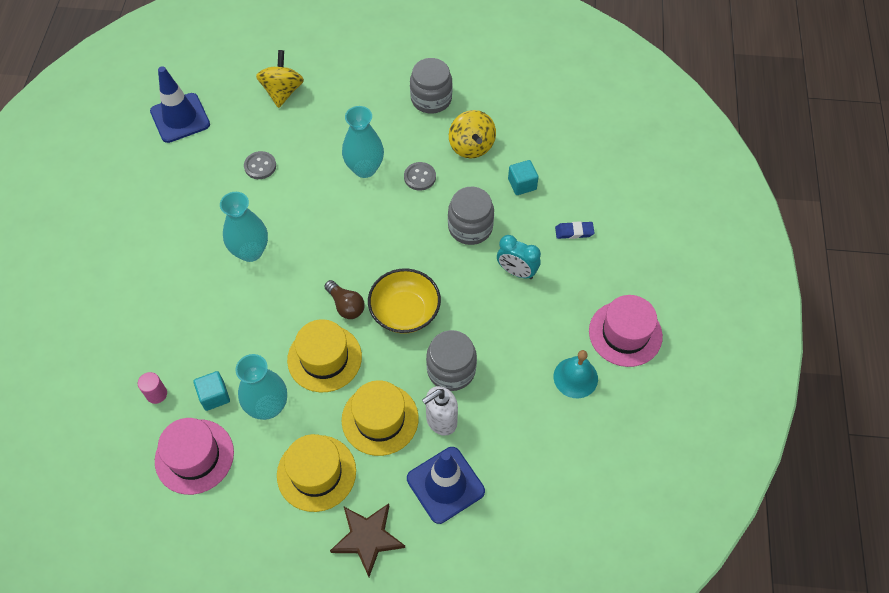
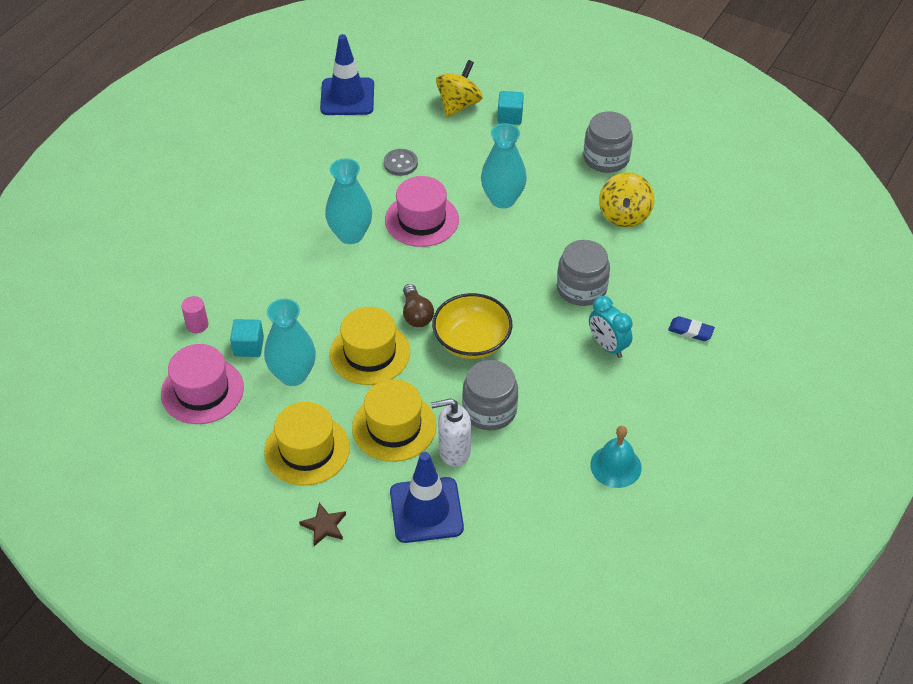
camera: 25 degrees right, 10 degrees down
brown star [330,503,405,577] -> brown star [299,503,346,546], size x0.59
grey button [404,162,436,190] -> none
turquoise cube [508,160,539,195] -> turquoise cube moved to [497,91,524,125]
pink hat [589,295,663,367] -> pink hat moved to [385,176,459,247]

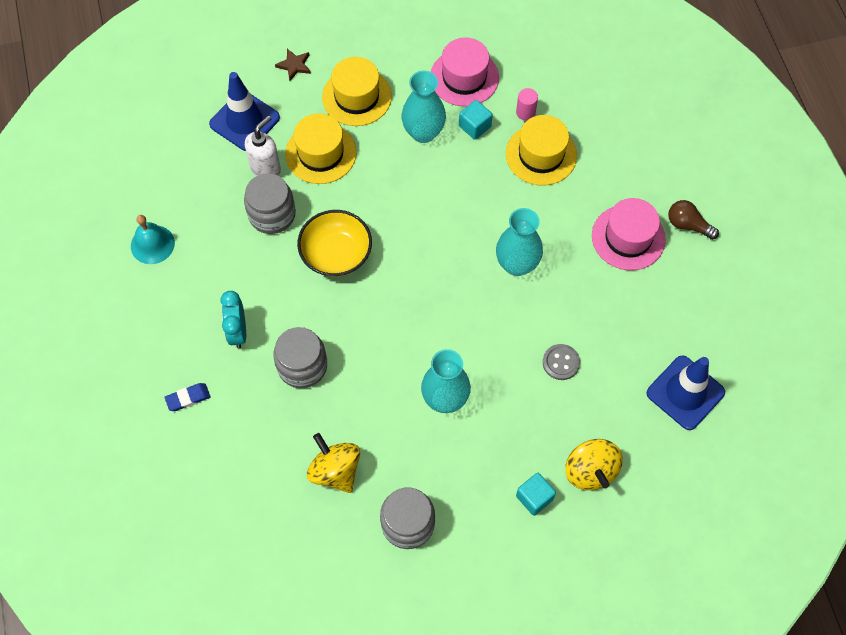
camera: 135 degrees right, 15 degrees up
yellow hat [330,307,410,385] -> yellow hat moved to [506,115,577,186]
pink hat [385,176,459,247] -> pink hat moved to [592,198,666,270]
brown light bulb [403,284,434,327] -> brown light bulb moved to [668,200,719,240]
turquoise clock [589,296,632,358] -> turquoise clock turned 105 degrees counterclockwise [220,291,246,348]

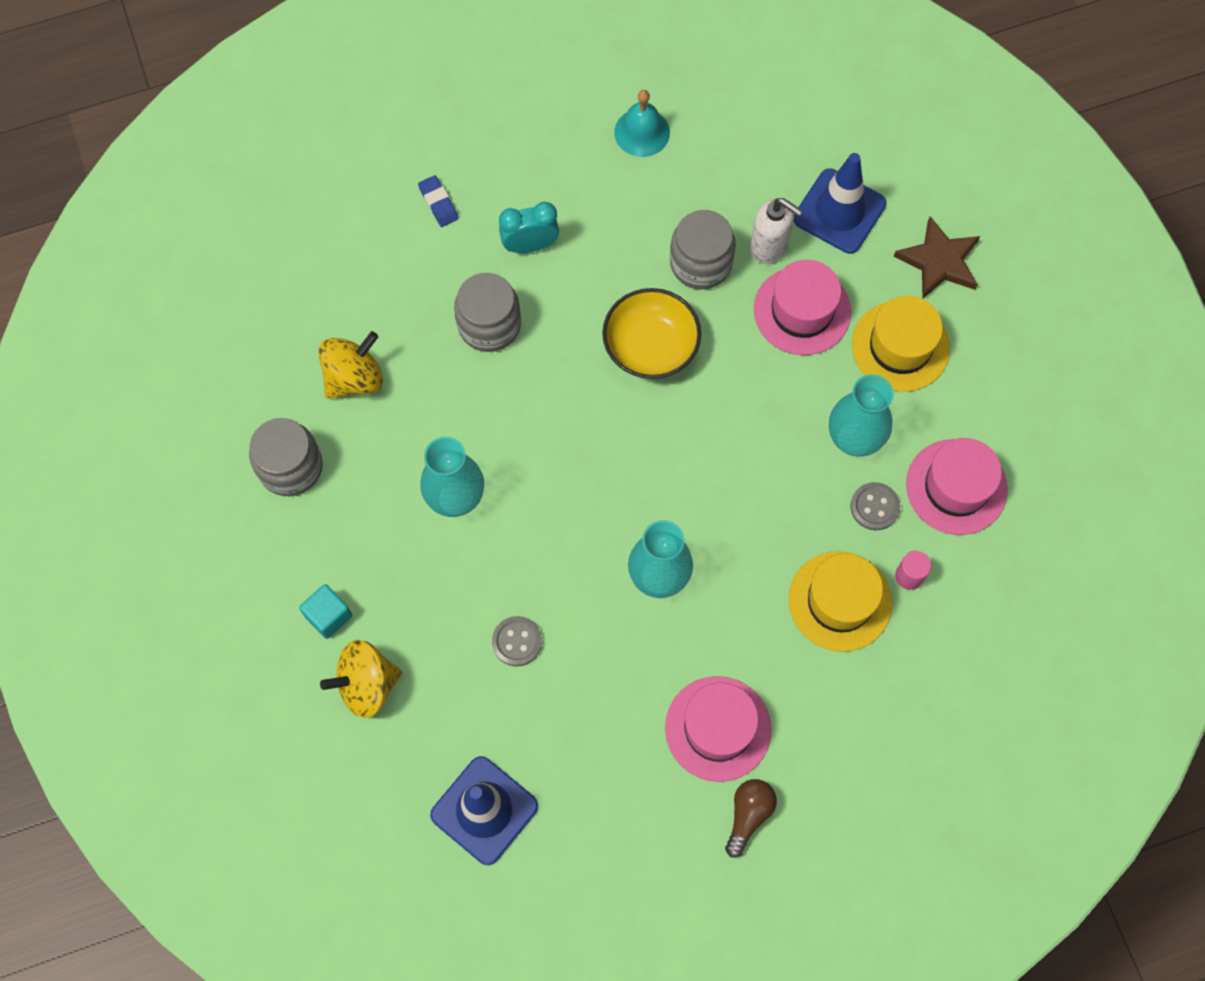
camera: 85 degrees right, 5 degrees up
brown star [275,49,311,81] -> brown star [894,216,980,298], size x1.70
yellow hat [285,113,357,184] -> pink hat [754,260,851,355]
turquoise cube [459,100,492,140] -> grey button [850,482,900,530]

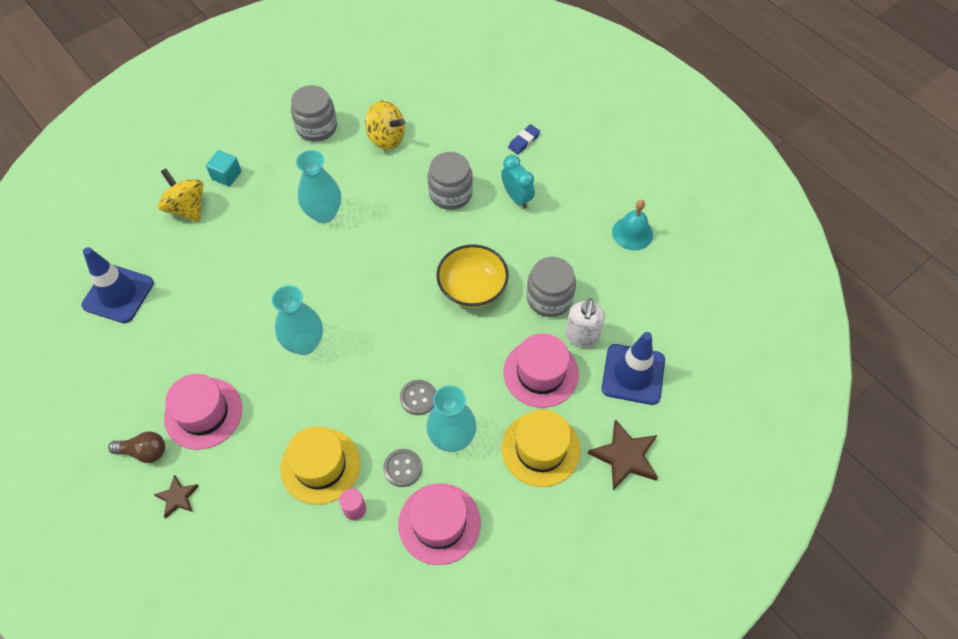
camera: 70 degrees right, 10 degrees down
grey button [492,616,542,666] -> grey button moved to [400,380,436,415]
none -> brown star [154,475,199,518]

